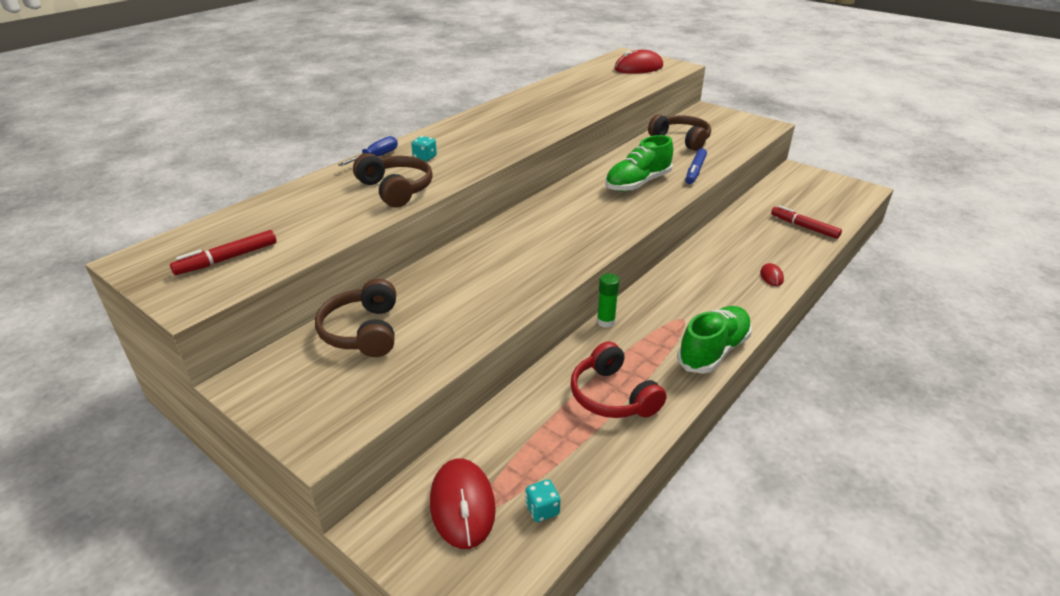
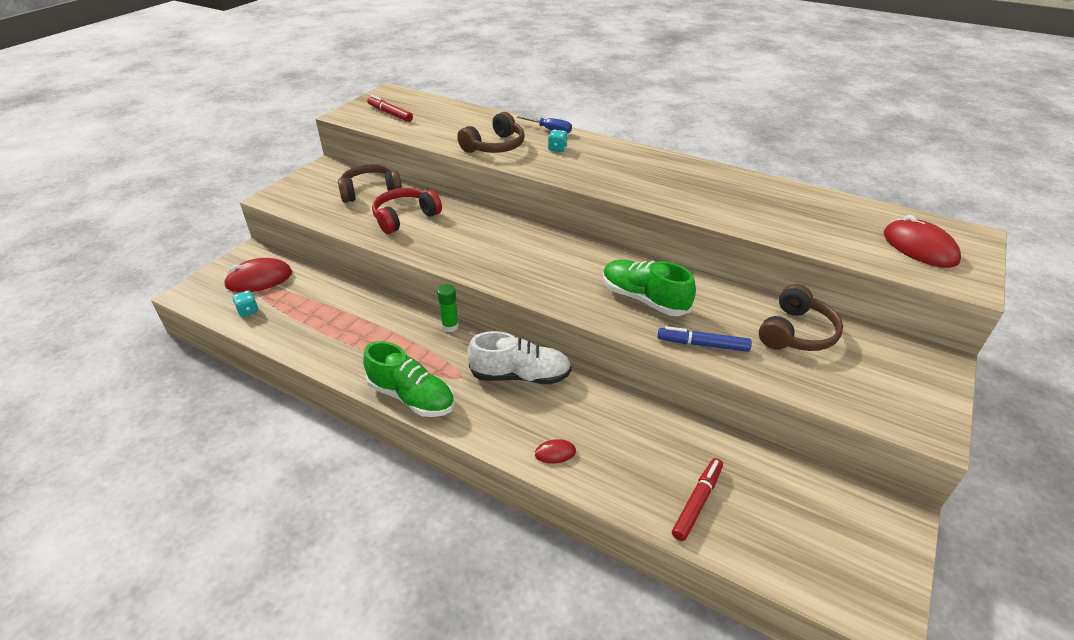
camera: 80 degrees right, 5 degrees up
red headphones [571,341,666,418] -> red headphones moved to [372,188,442,234]
none -> white shoe [467,331,572,384]

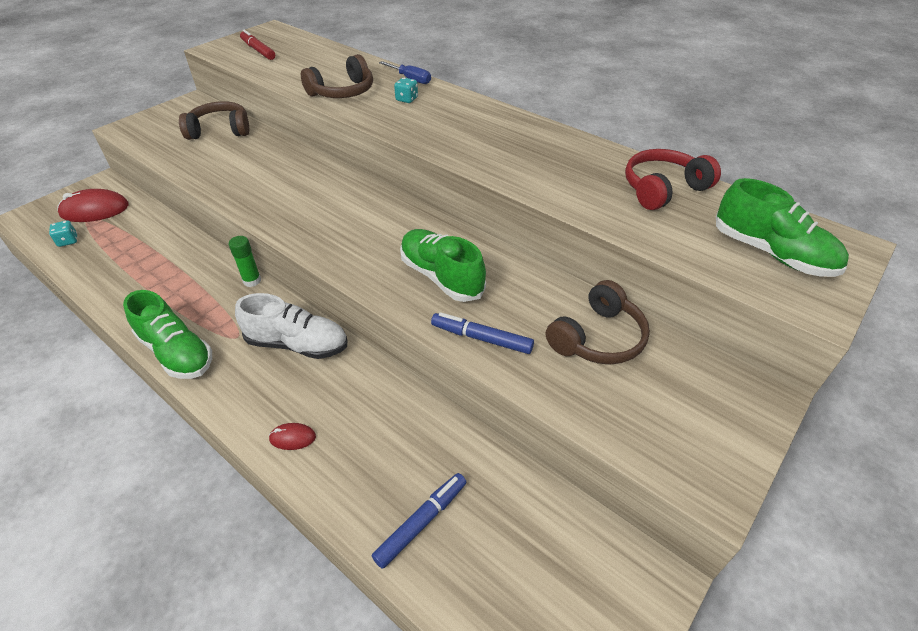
camera: 10 degrees right, 5 degrees up
red headphones [372,188,442,234] -> red headphones moved to [625,149,721,210]
red marker [672,458,723,541] -> blue marker [372,473,466,569]
red mouse [884,215,961,268] -> green shoe [716,178,849,277]

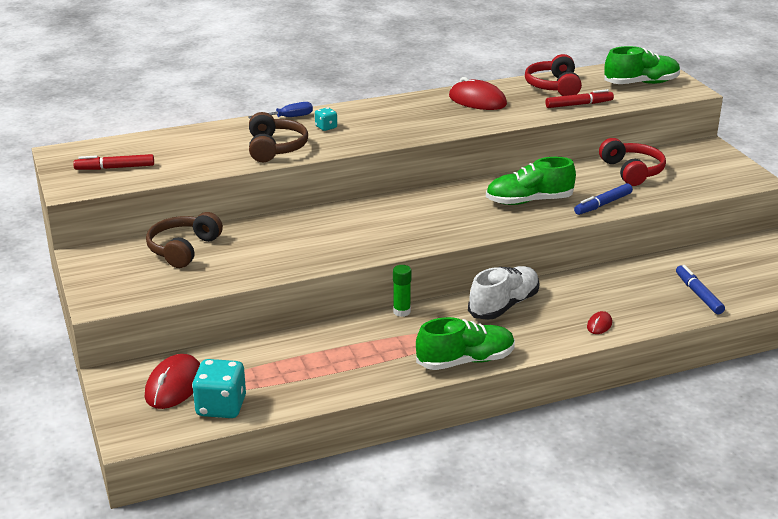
camera: 60 degrees left, 15 degrees down
turquoise dice [49,220,77,247] -> turquoise dice [192,359,246,418], size x2.00
brown headphones [546,280,650,365] -> red headphones [599,138,666,186]
none -> red mouse [449,77,507,110]
none -> red marker [545,89,614,108]

